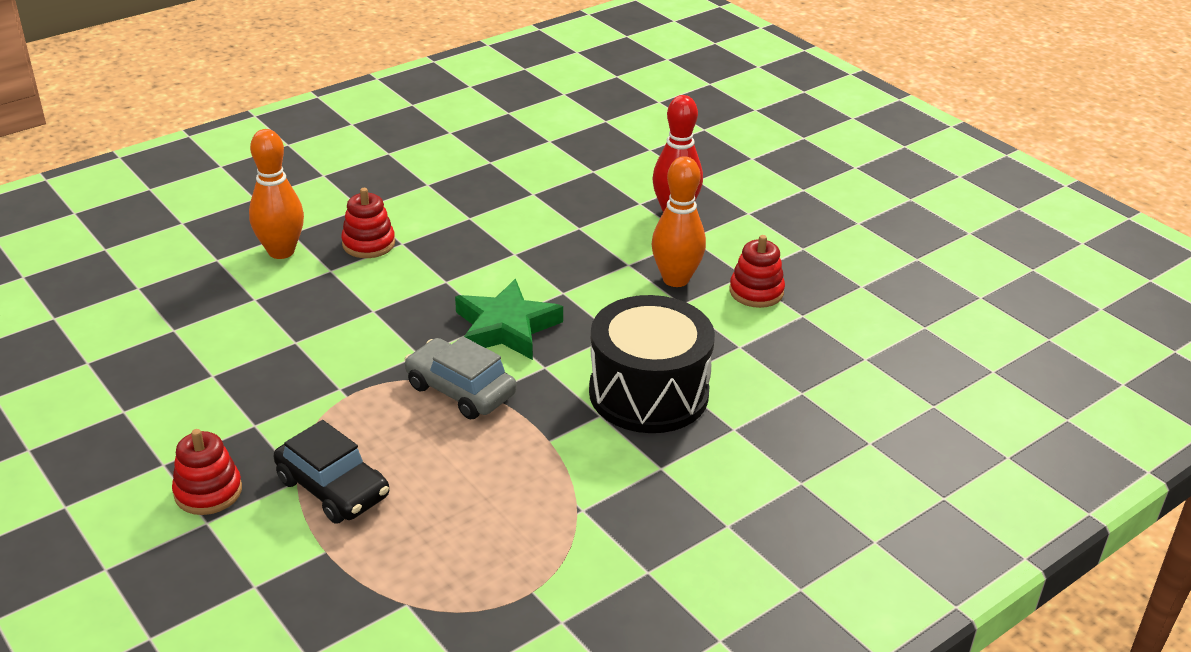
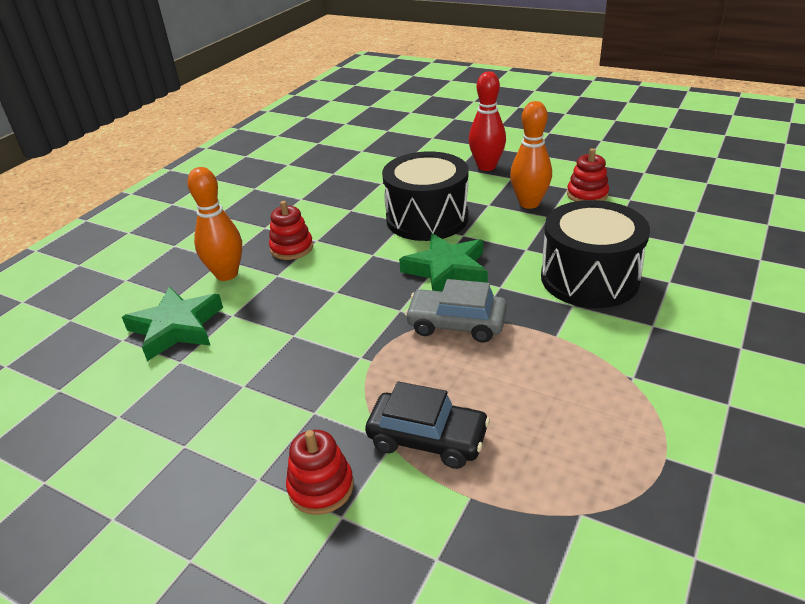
camera: 20 degrees left, 0 degrees up
none -> green star [122,287,223,361]
none -> black drum [382,152,469,241]

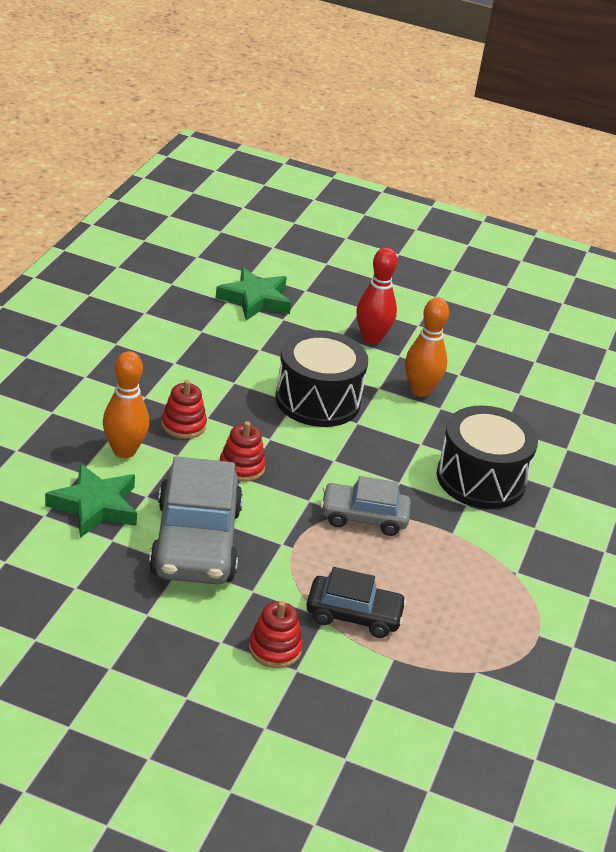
camera: 15 degrees left, 0 degrees up
green star [399,233,488,291] -> green star moved to [216,267,291,320]
red stacking toy [567,148,609,202] -> red stacking toy moved to [220,421,266,482]
none -> grey car [149,456,243,584]

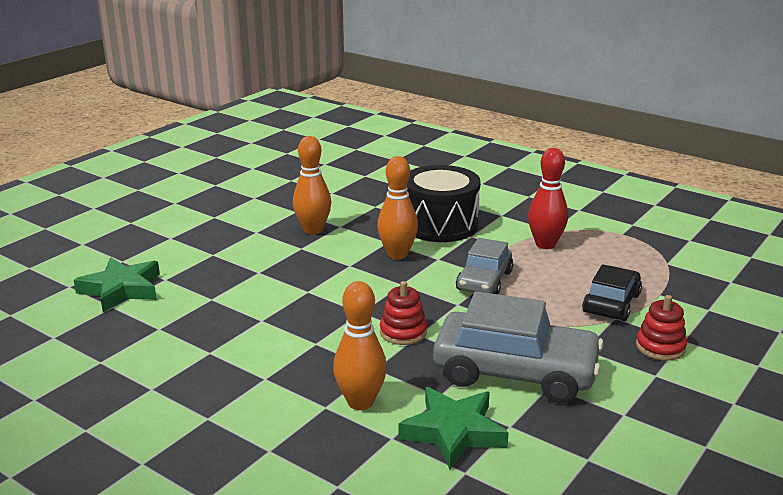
camera: 70 degrees left, 10 degrees down
red stacking toy [161,380,207,439] -> none
black drum [275,330,368,427] -> none
red bowling pin [356,247,398,344] -> red bowling pin moved to [528,148,568,249]
none -> orange bowling pin [377,156,418,259]

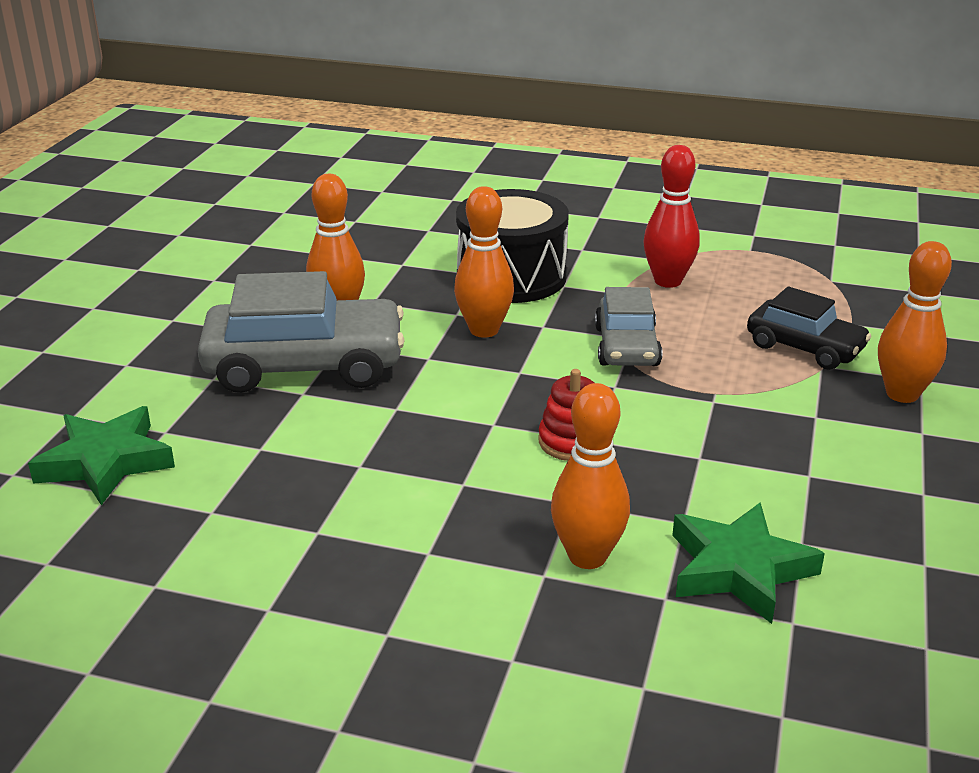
camera: 20 degrees left, 5 degrees up
grey car [433,291,604,403] -> grey car moved to [198,271,405,393]
black car [582,264,642,321] -> black car turned 120 degrees clockwise [747,286,871,370]
red stacking toy [636,295,687,361] -> orange bowling pin [878,241,952,403]

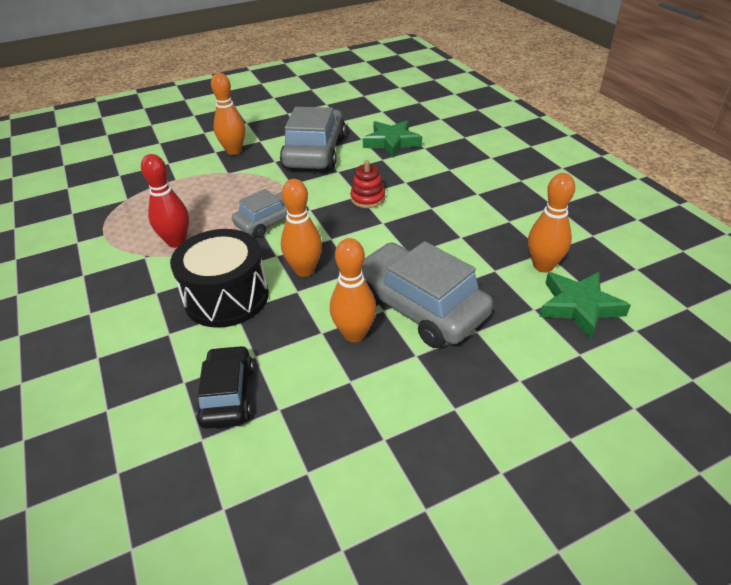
camera: 130 degrees left, 10 degrees up
orange bowling pin [551,383,630,569] -> orange bowling pin moved to [528,173,575,272]
black car [747,286,871,370] -> black car moved to [196,345,254,429]
none -> grey car [280,107,346,170]

